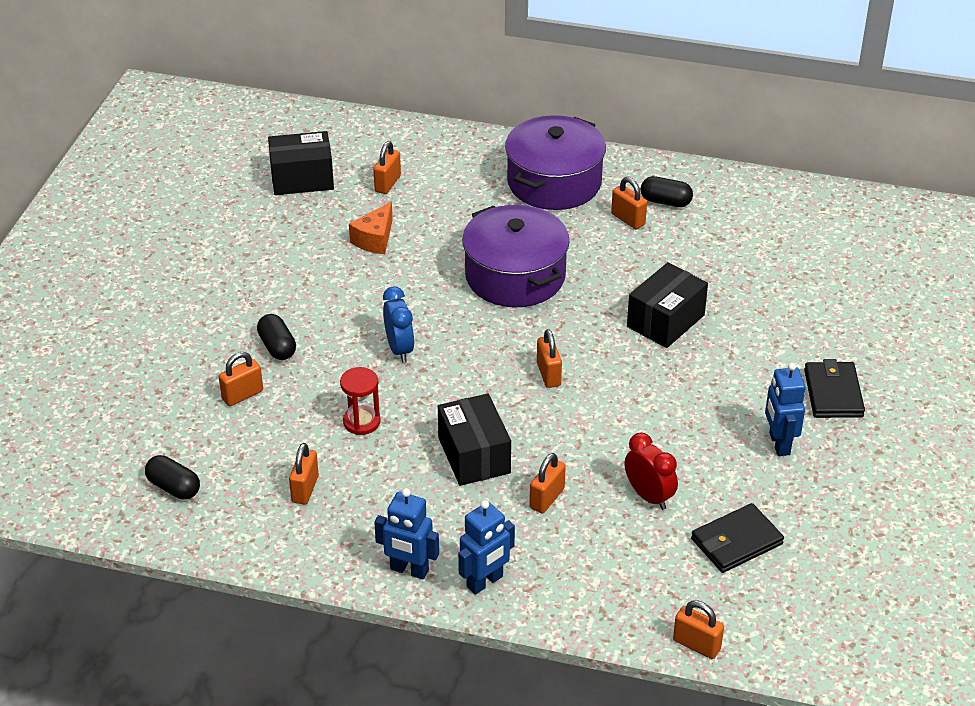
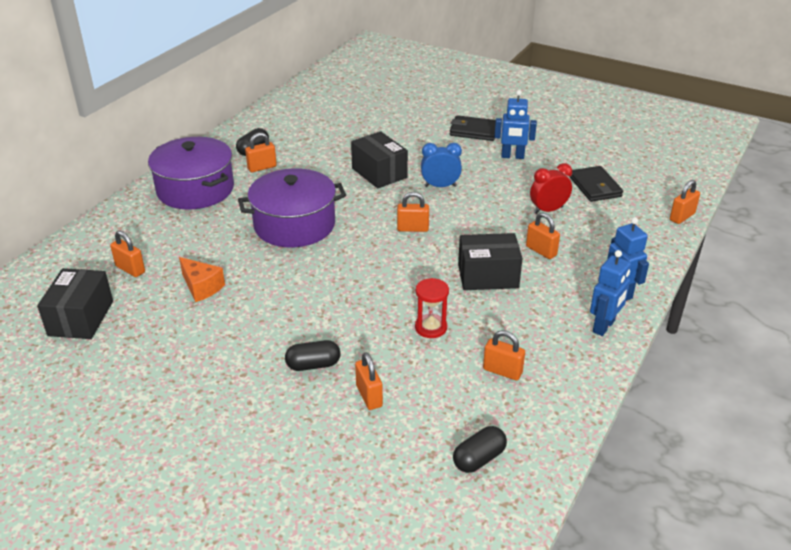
camera: 75 degrees left, 5 degrees down
blue clock [383,287,414,363] -> blue clock moved to [421,143,462,187]

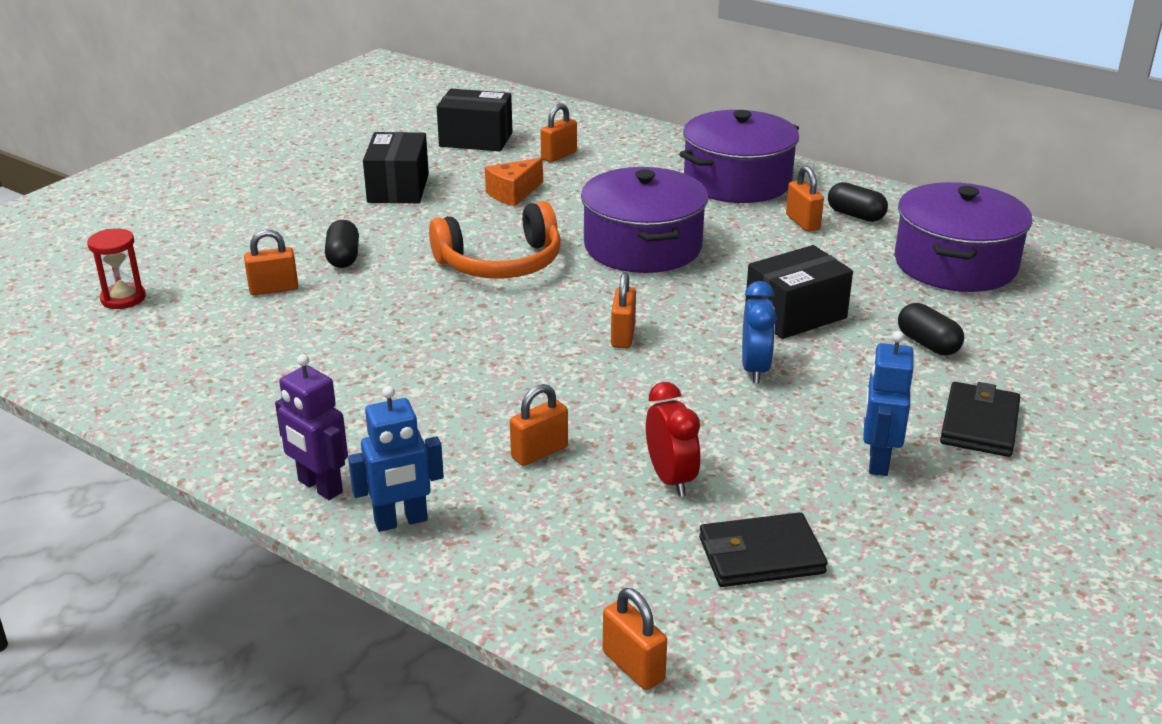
camera: 95 degrees right, 5 degrees down
red hourglass [415,278,449,338] -> red hourglass moved to [87,228,146,309]
black capsule [453,426,507,473] -> black capsule moved to [898,303,964,355]
black box [458,233,523,290] -> black box moved to [363,132,429,203]
orange padlock [483,330,525,381] -> none
blue robot [590,250,631,336] -> purple robot [275,354,348,500]
none -> orange headphones [429,201,561,279]
none -> purple pot [894,182,1032,292]

